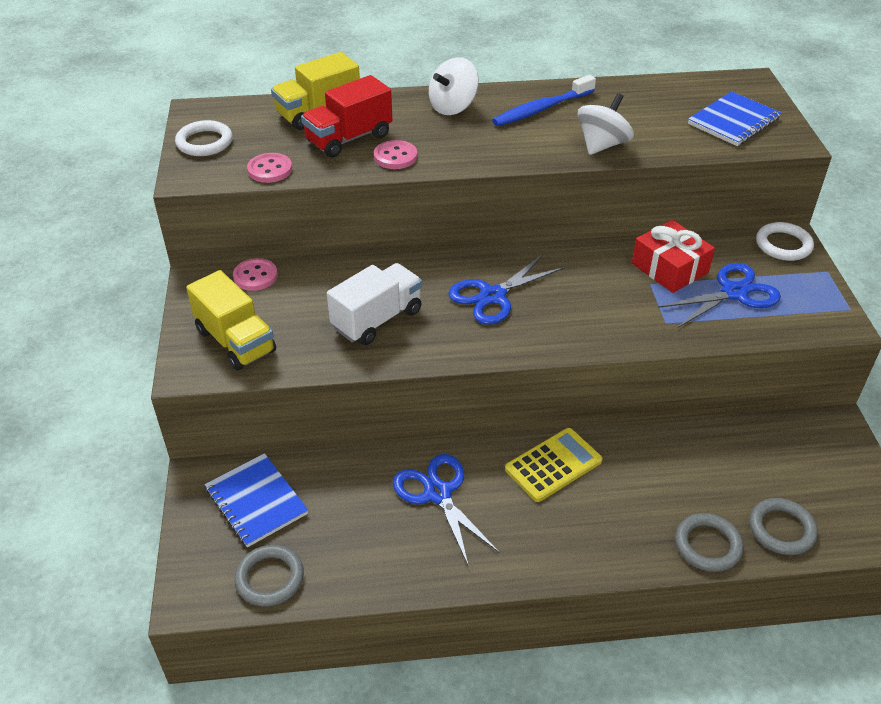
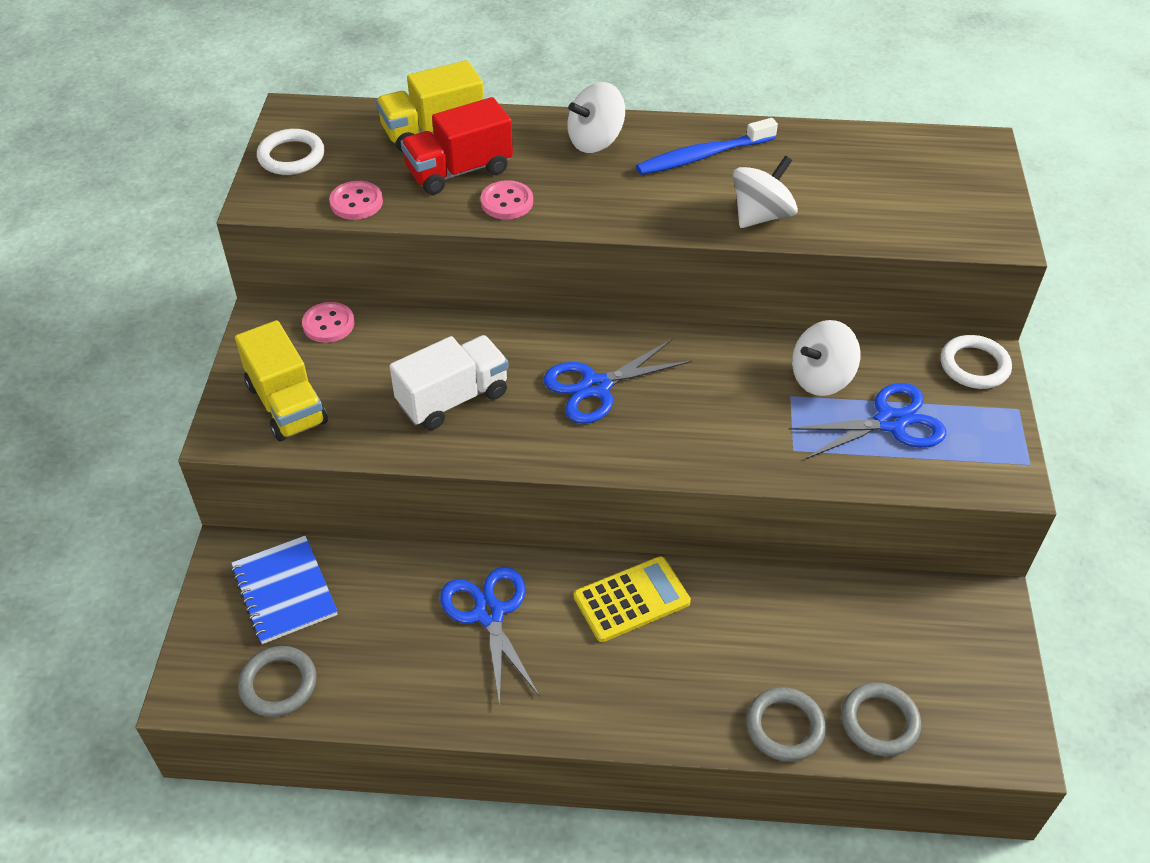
camera: 10 degrees right, 5 degrees up
red gift [632,220,715,293] -> white spinning top [792,320,861,396]
blue notebook [688,91,781,146] -> none

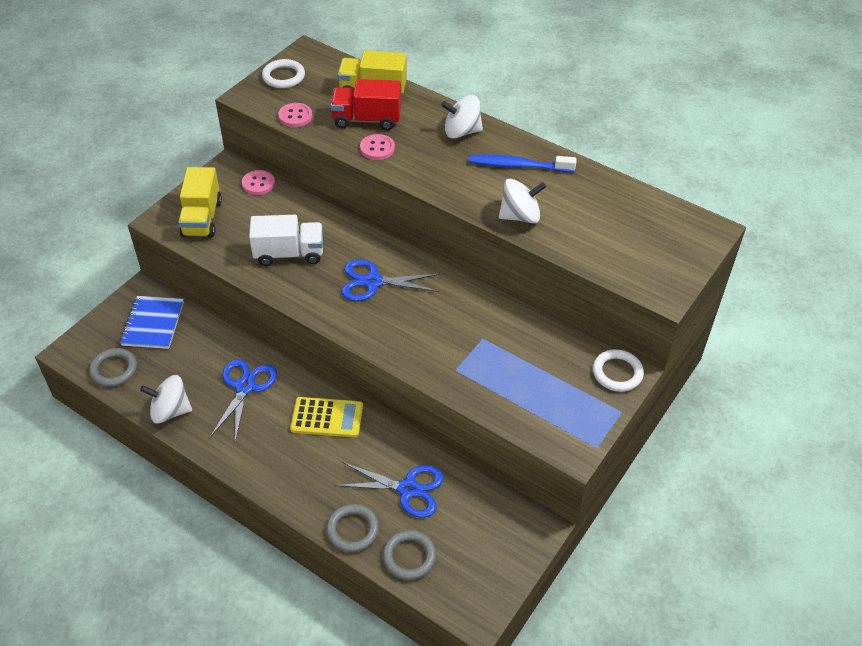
camera: 30 degrees right, 0 degrees up
blue scissors [789,383,946,459] -> blue scissors moved to [335,462,444,518]
white spinning top [792,320,861,396] -> white spinning top moved to [140,375,192,423]

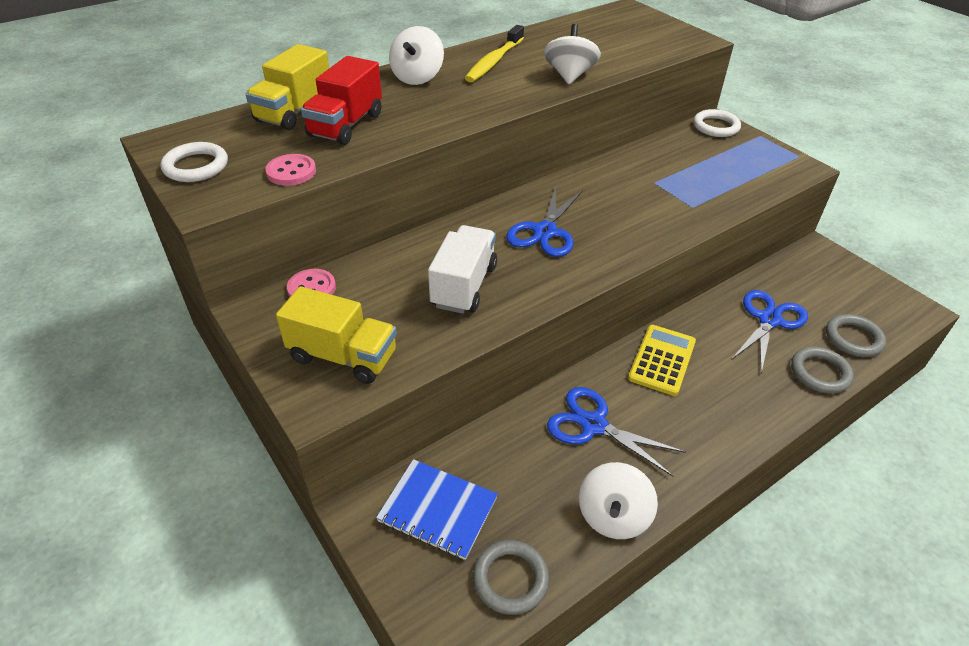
camera: 70 degrees left, 5 degrees down
pink button [360,134,395,160] -> none
blue toothbrush [469,155,576,172] -> yellow toothbrush [465,25,524,82]

